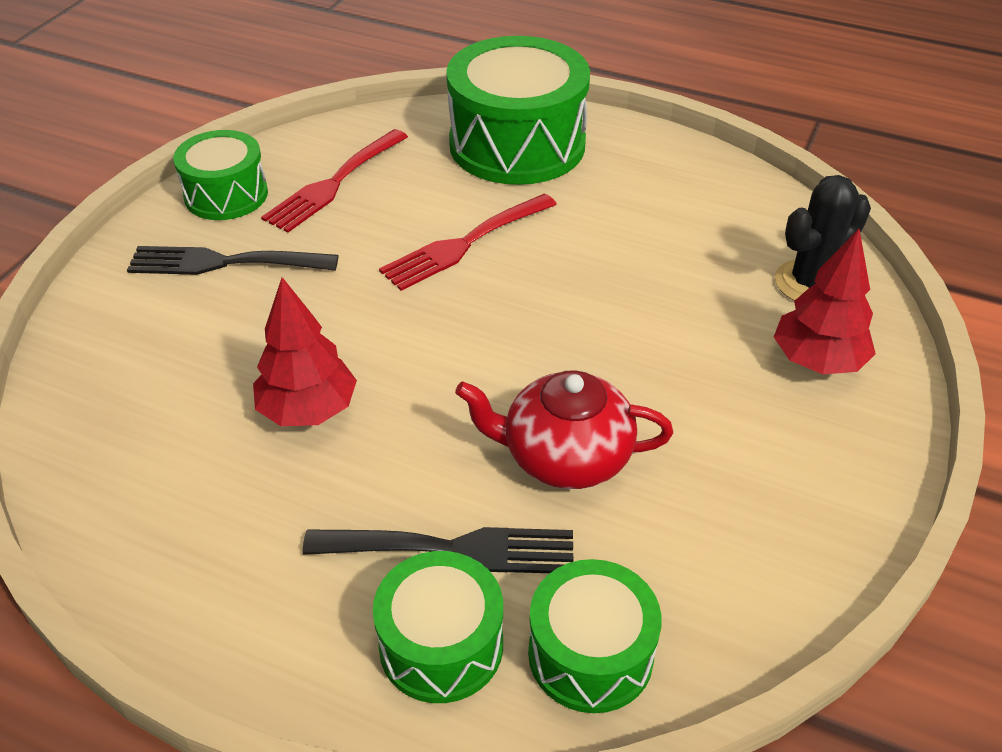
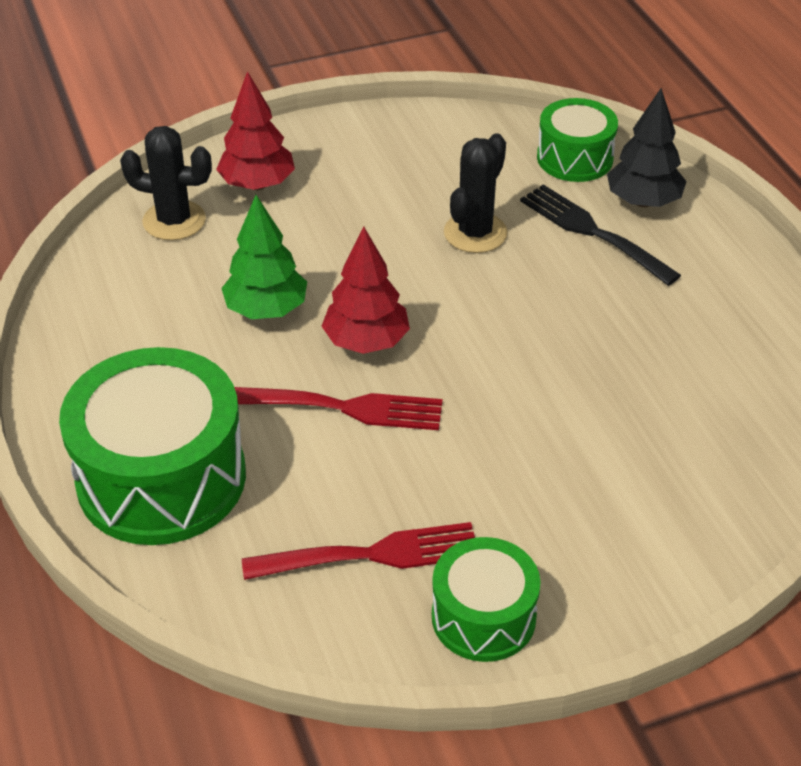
camera: 135 degrees left, 0 degrees up
black fork [127,246,339,275] -> none
red tree [253,277,357,426] -> red tree moved to [322,226,410,354]
green drum [373,551,503,703] -> black tree [607,88,687,207]
red teapot [455,370,673,489] -> black cactus [444,133,507,253]
none -> green tree [221,195,307,319]

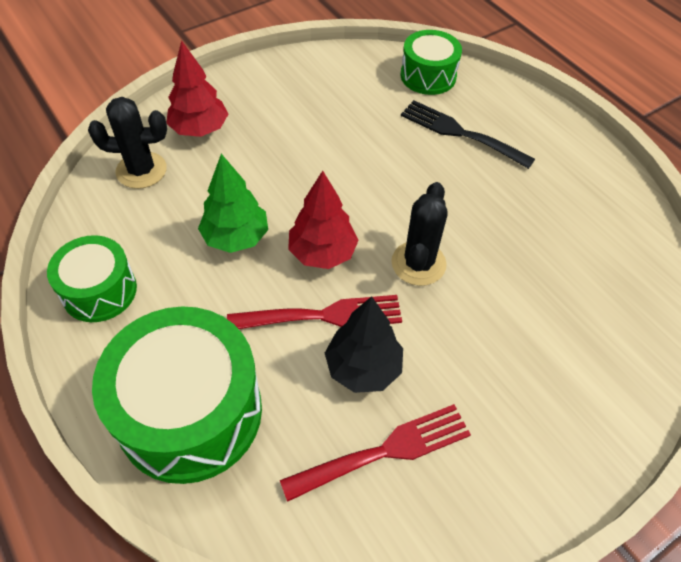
camera: 15 degrees left, 10 degrees up
green drum [432,537,540,662] -> green drum moved to [47,235,137,322]
black cactus [444,133,507,253] -> black cactus moved to [391,182,448,286]
black tree [607,88,687,207] -> black tree moved to [325,296,403,393]

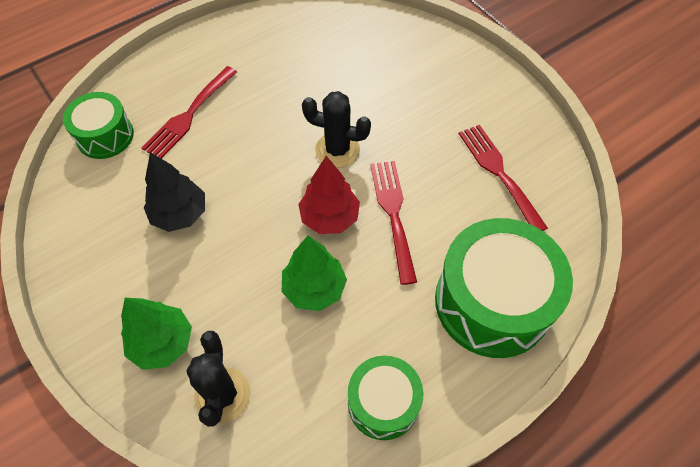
camera: 90 degrees left, 5 degrees up
red tree [166,40,228,137] -> green tree [121,298,192,370]
black tree [325,296,403,393] -> black tree moved to [144,152,205,232]
black fork [401,100,535,169] -> red fork [142,66,237,159]

